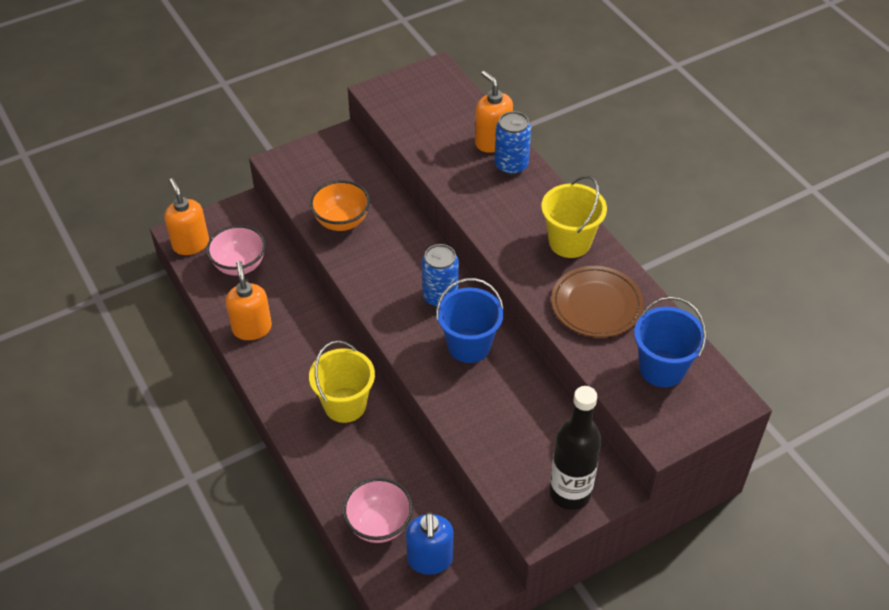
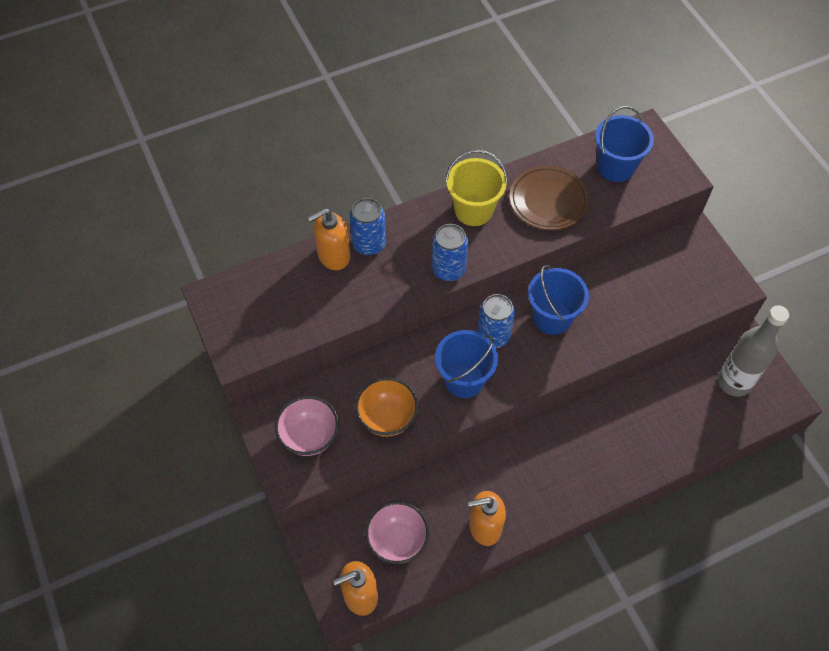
camera: 85 degrees left, 10 degrees up
yellow bucket [309,340,375,423] -> none
pink bowl [343,478,413,543] -> pink bowl moved to [275,396,339,456]
blue soap dispenser [406,512,454,575] -> grey bottle [718,305,789,397]
black bottle [549,386,601,510] -> none
none -> blue can [432,224,468,281]
none -> blue bucket [435,330,498,398]

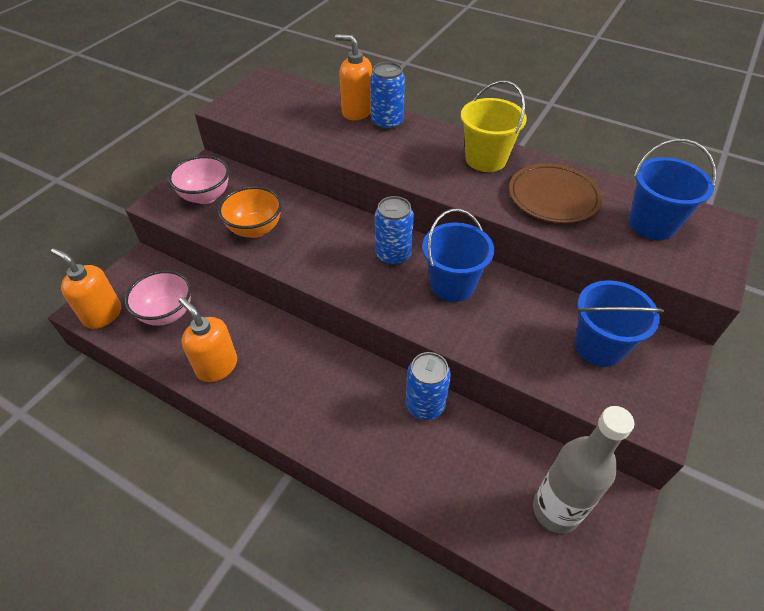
camera: 55 degrees right, 10 degrees down
blue can [432,224,468,281] -> blue can moved to [406,352,451,420]
blue bucket [435,330,498,398] -> blue bucket moved to [575,280,664,367]

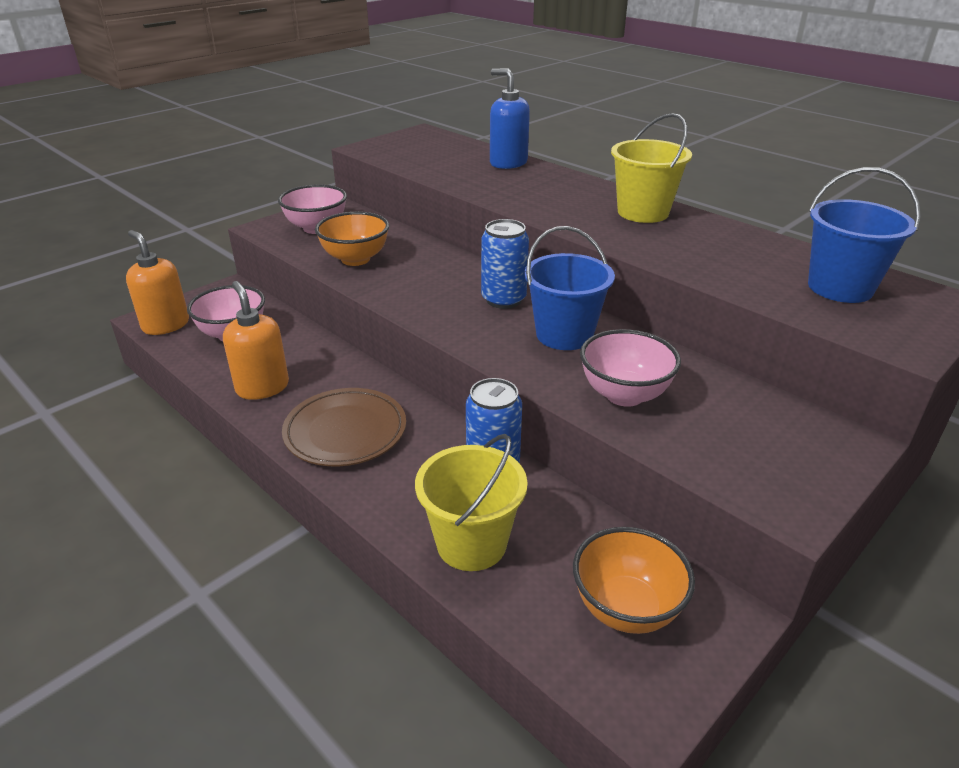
camera: 15 degrees right, 15 degrees down
orange soap dispenser [335,34,372,120] -> blue soap dispenser [490,68,530,169]
blue can [370,62,405,130] -> none
brown plate [509,163,602,223] -> brown plate moved to [282,388,406,466]
grey bottle [533,406,634,533] -> orange bowl [573,527,695,634]
blue bucket [575,280,664,367] -> none
none -> yellow bucket [415,434,528,571]
none -> pink bowl [580,329,681,407]

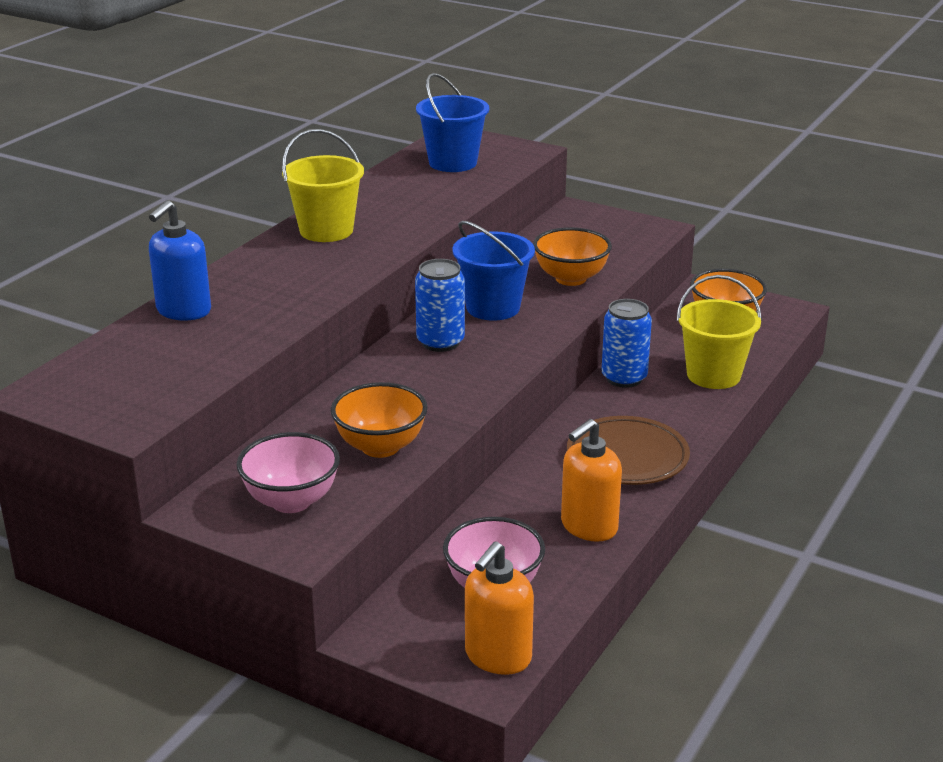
camera: 105 degrees left, 5 degrees down
pink bowl [580,329,681,407] -> orange bowl [533,227,612,286]

